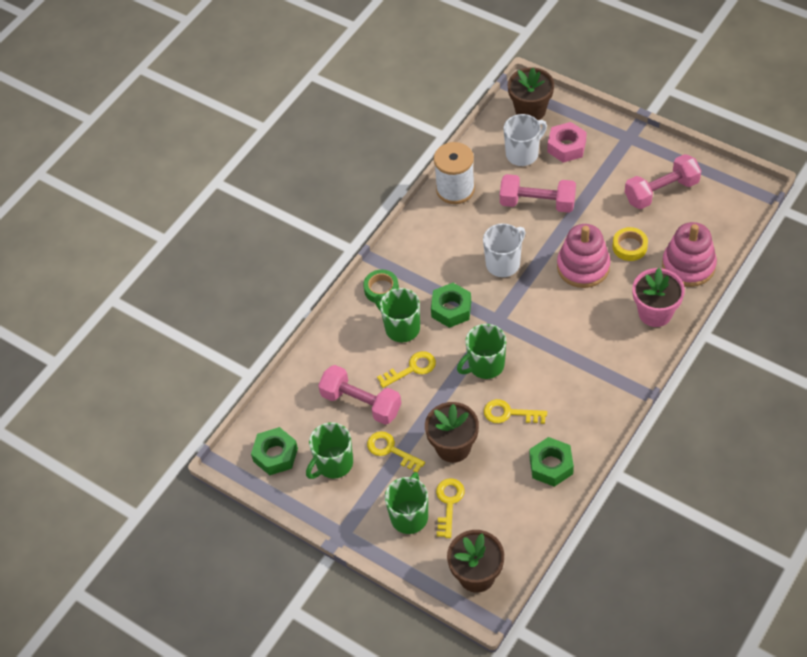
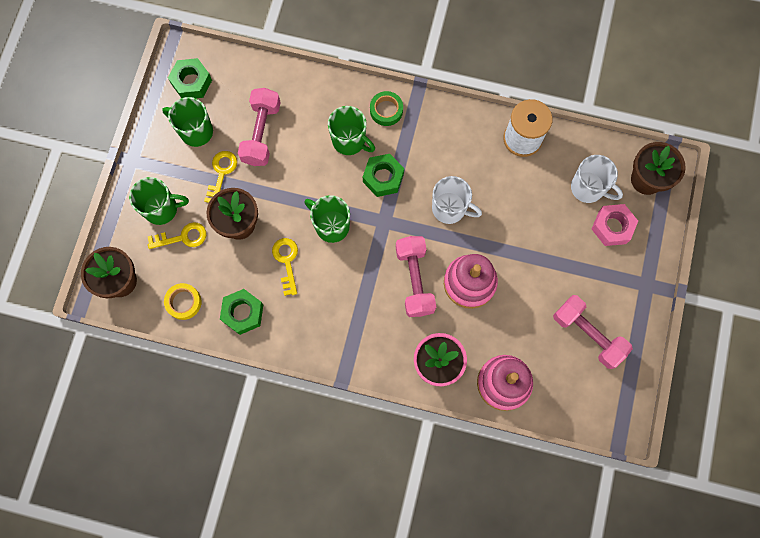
camera: 65 degrees right, 20 degrees up
green mug [374,288,420,342] -> green mug turned 105 degrees clockwise [328,106,375,155]
yellow key [377,351,436,388] -> none
pink dumbbell [500,174,576,213] -> pink dumbbell moved to [396,236,436,317]
yellow tape [612,227,648,261] -> yellow tape moved to [164,283,202,320]

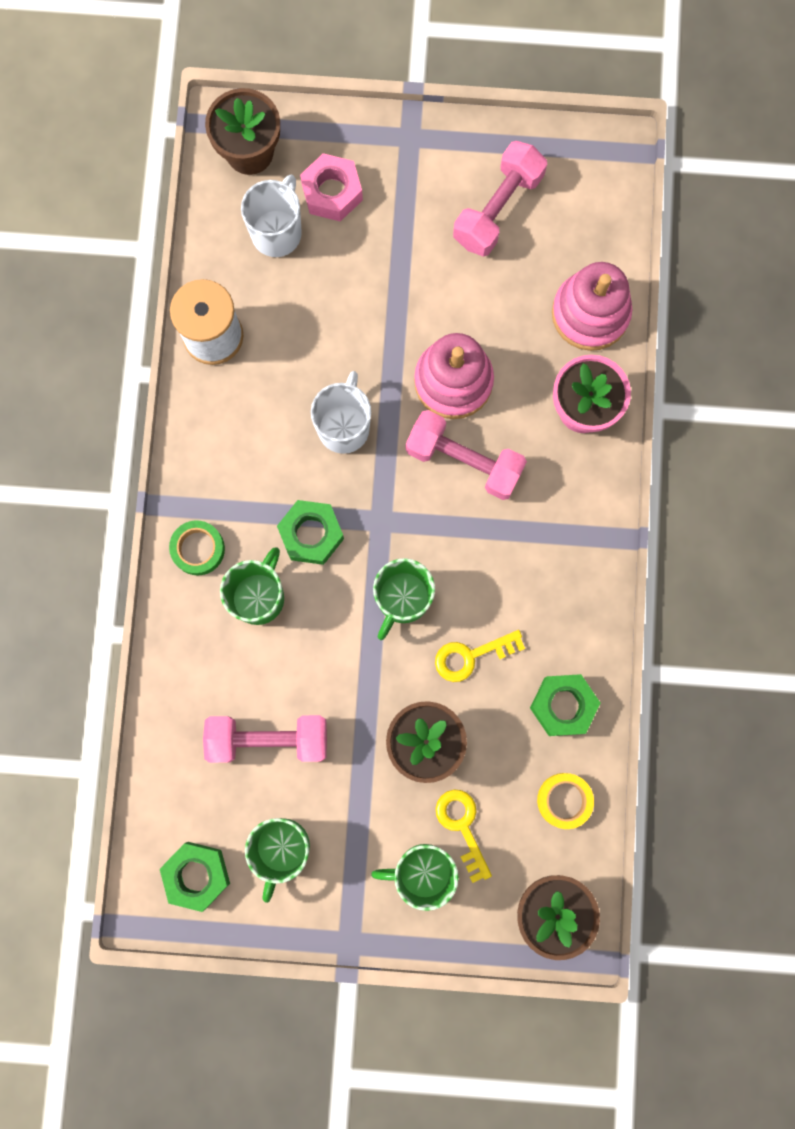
camera: 100 degrees left, 5 degrees up
green mug [129,177,189,225] -> green mug turned 75 degrees counterclockwise [371,844,459,911]
yellow key [204,151,237,203] -> none
pink dumbbell [396,236,436,317] -> pink dumbbell turned 45 degrees clockwise [406,410,527,500]

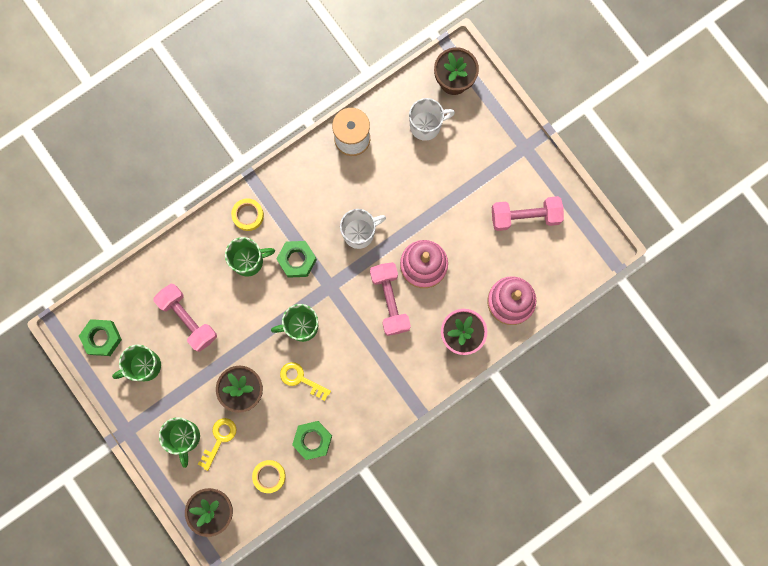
camera: 50 degrees right, 0 degrees up
green tape [169,520,225,575] -> yellow tape [231,198,264,231]
pink nut [300,153,363,222] -> none
green mug [371,844,459,911] -> green mug turned 150 degrees counterclockwise [159,417,200,468]

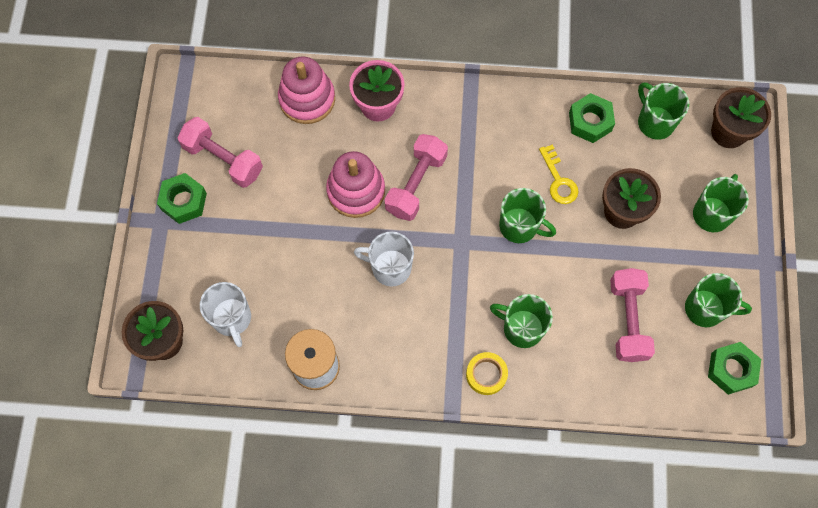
camera: 140 degrees left, 10 degrees down
yellow key [198,418,237,471] -> none
yellow tape [252,460,286,493] -> green mug [638,82,689,140]
green nut [276,241,317,278] -> green nut moved to [157,173,207,224]
white mug [409,98,455,141] -> white mug turned 135 degrees counterclockwise [200,282,251,347]

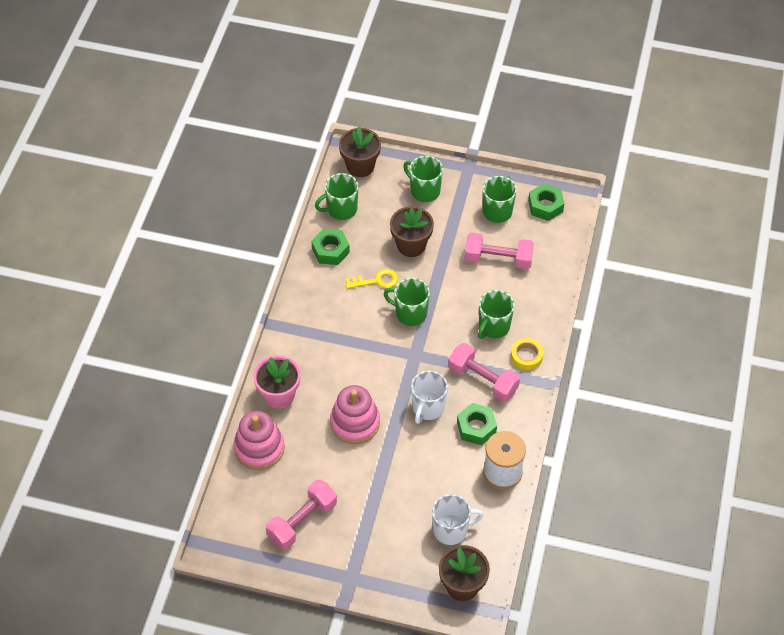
camera: 80 degrees left, 15 degrees down
green nut [157,173,207,224] -> green nut moved to [457,403,497,445]
pink dumbbell [385,134,448,221] -> pink dumbbell moved to [448,343,520,402]
green mug [499,188,556,243] -> green mug turned 105 degrees counterclockwise [383,278,430,326]

